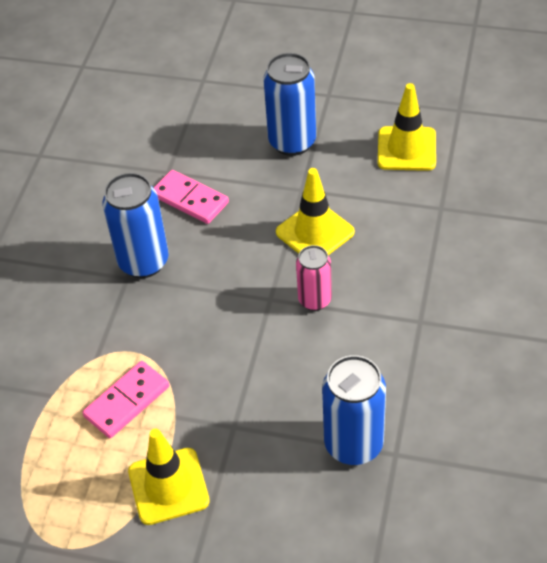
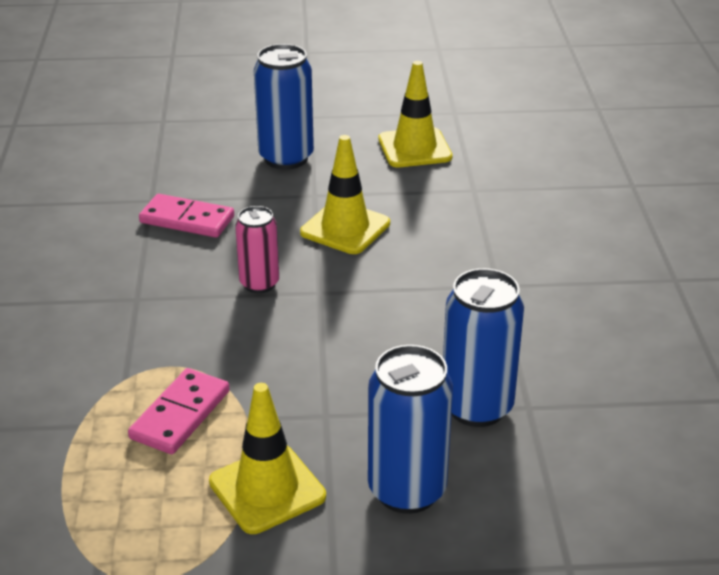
camera: 20 degrees left, 15 degrees down
blue can [103,173,168,278] -> blue can moved to [368,345,453,514]
pink can [296,245,332,311] -> pink can moved to [235,206,279,293]

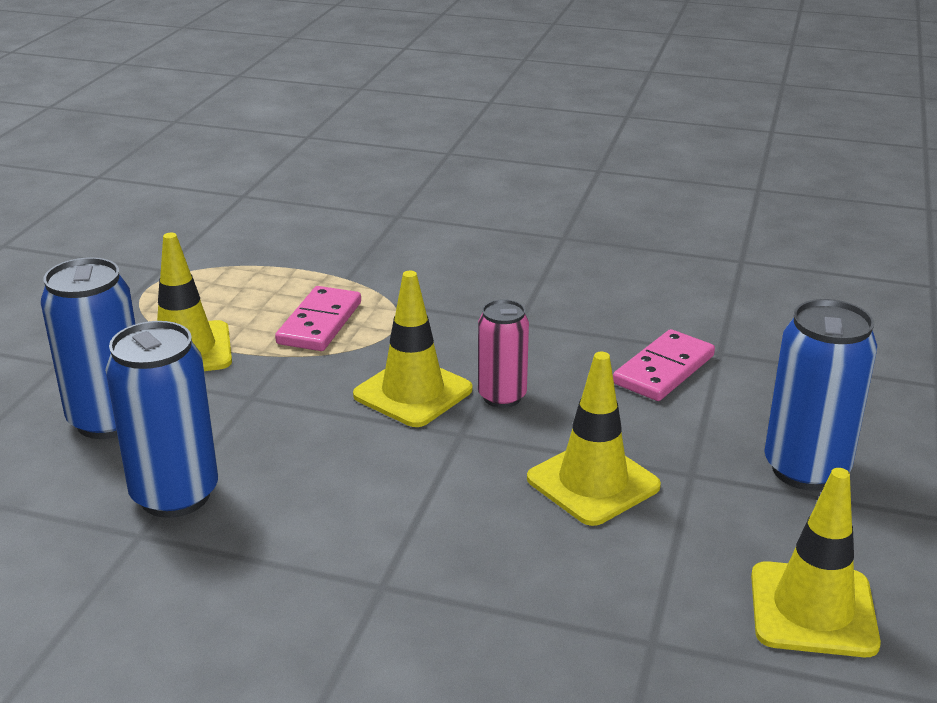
camera: 110 degrees right, 5 degrees down
pink domino [128,368,230,454] -> pink domino turned 60 degrees clockwise [275,286,361,351]
none -> yellow traffic cone [353,271,472,427]

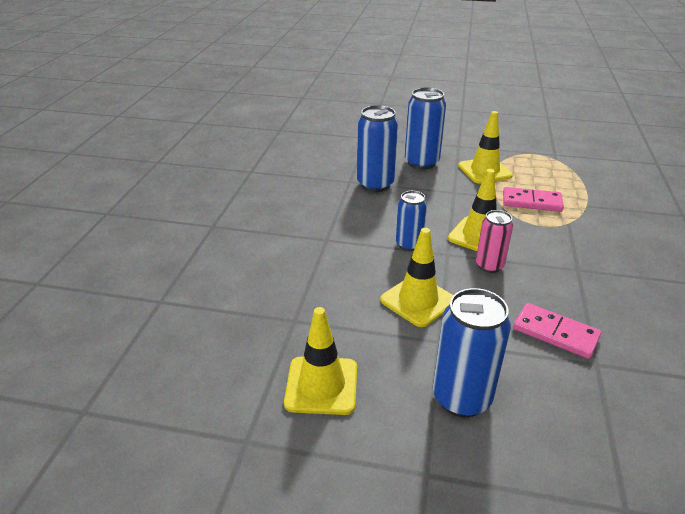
camera: 85 degrees right, 5 degrees up
none -> blue can [396,191,427,251]

